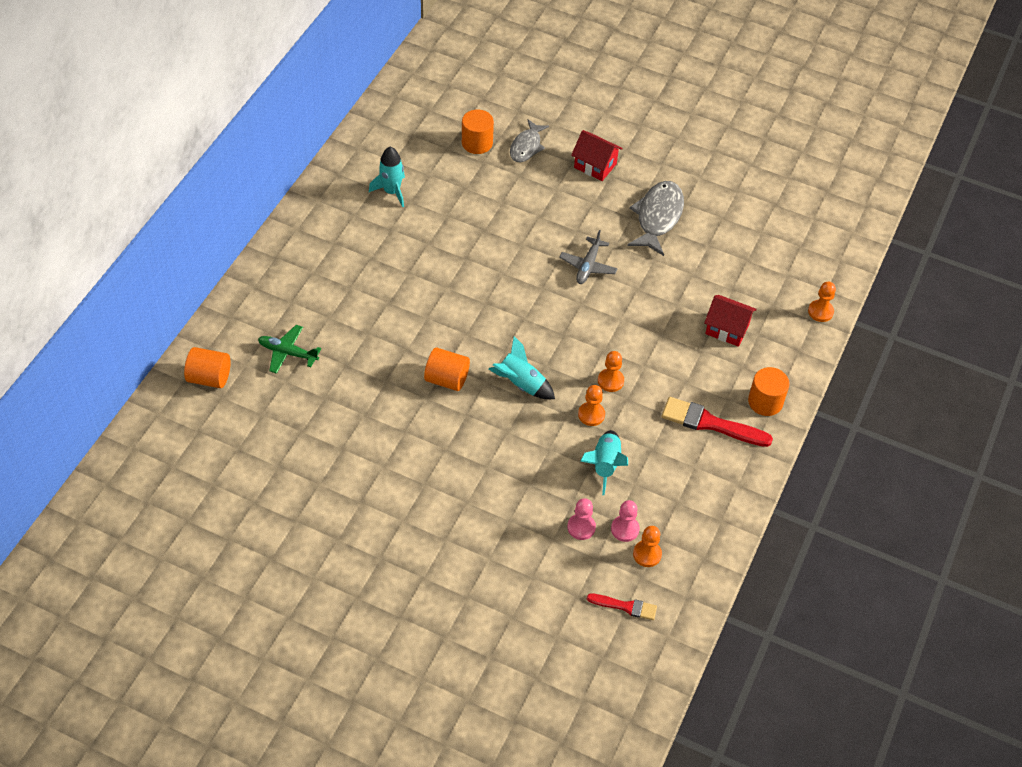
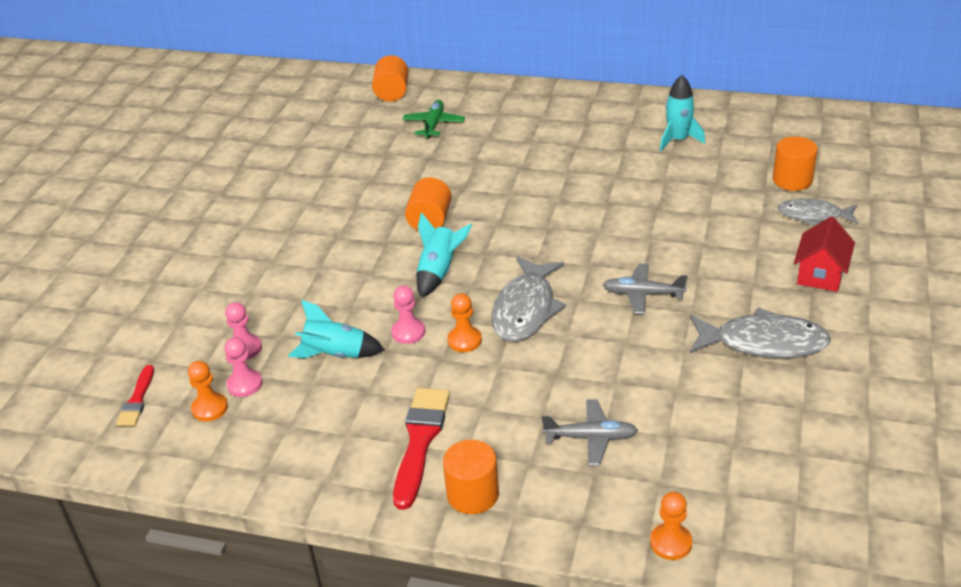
camera: 85 degrees right, 15 degrees down
orange pawn [578,385,605,426] -> pink pawn [391,286,425,344]
red house [704,295,757,347] -> grey plane [542,399,638,466]
none -> grey fish [491,256,566,342]

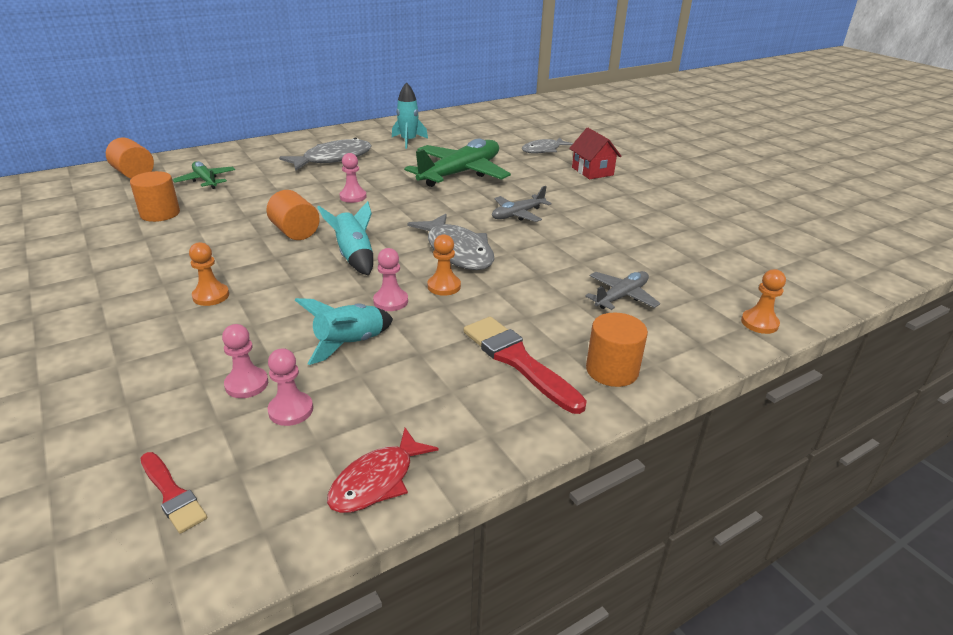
camera: 50 degrees left, 5 degrees down
orange pawn [188,361,228,422] -> orange pawn moved to [189,242,229,306]
grey fish [690,307,831,358] -> grey fish moved to [279,138,372,171]
orange cylinder [773,136,818,191] -> orange cylinder moved to [130,171,180,222]
none -> red fish [327,428,439,513]
none -> pink pawn [340,153,366,203]
none -> green plane [404,139,511,187]

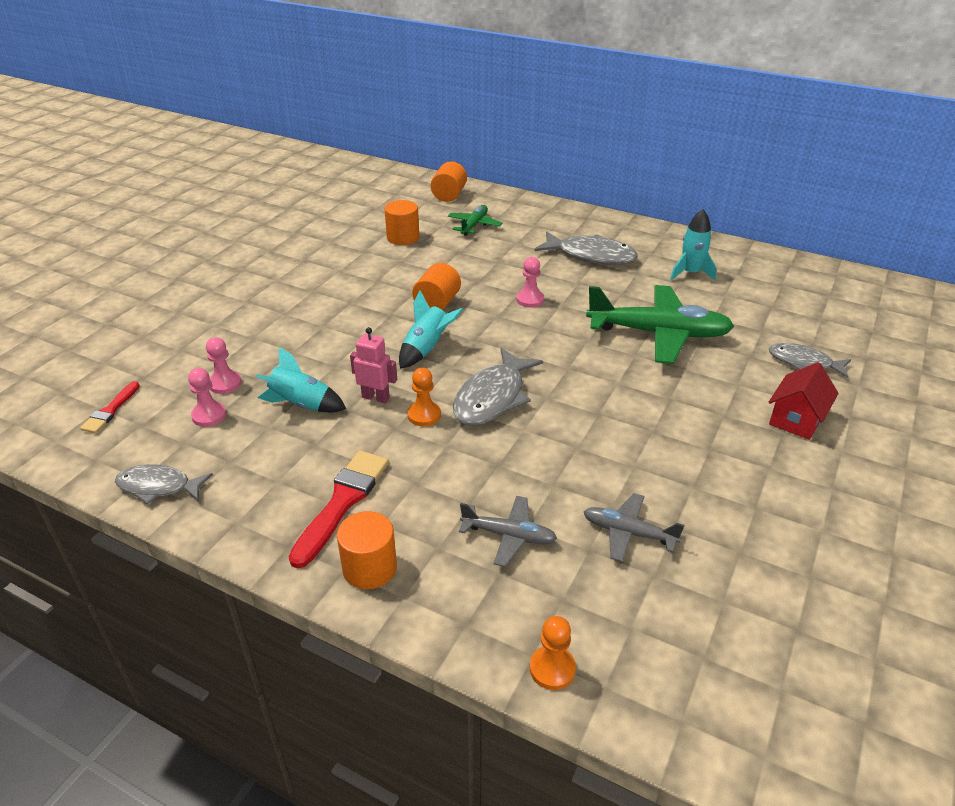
camera: 60 degrees right, 5 degrees up
orange pawn [189,242,229,306] -> none
red fish [327,428,439,513] -> grey fish [115,464,213,505]
pink pawn [373,248,408,311] -> pink robot [350,327,397,403]
grey plane [492,186,552,222] -> grey plane moved to [584,493,684,562]

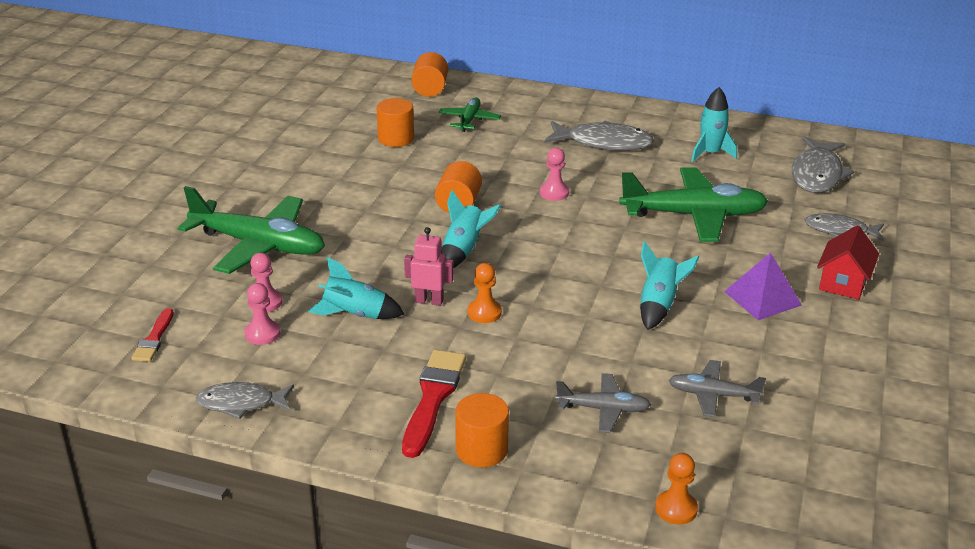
camera: 10 degrees left, 5 degrees down
grey fish [453,347,543,426] -> grey fish moved to [792,137,855,193]
none -> green plane [178,186,325,274]
none -> turquoise rocket [640,241,699,330]
none -> purple pyramid [724,252,802,320]

